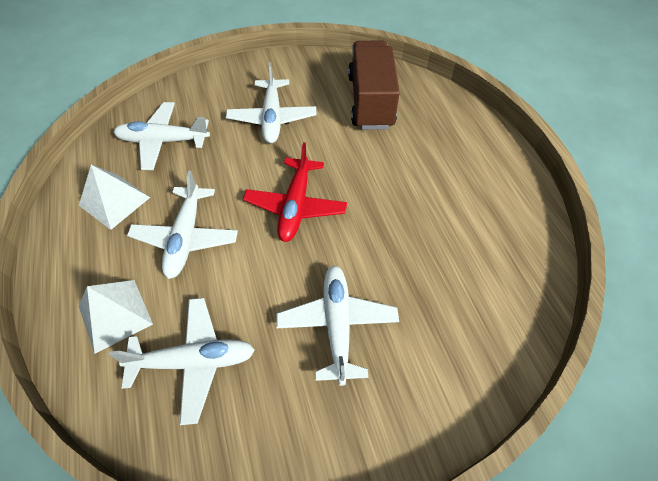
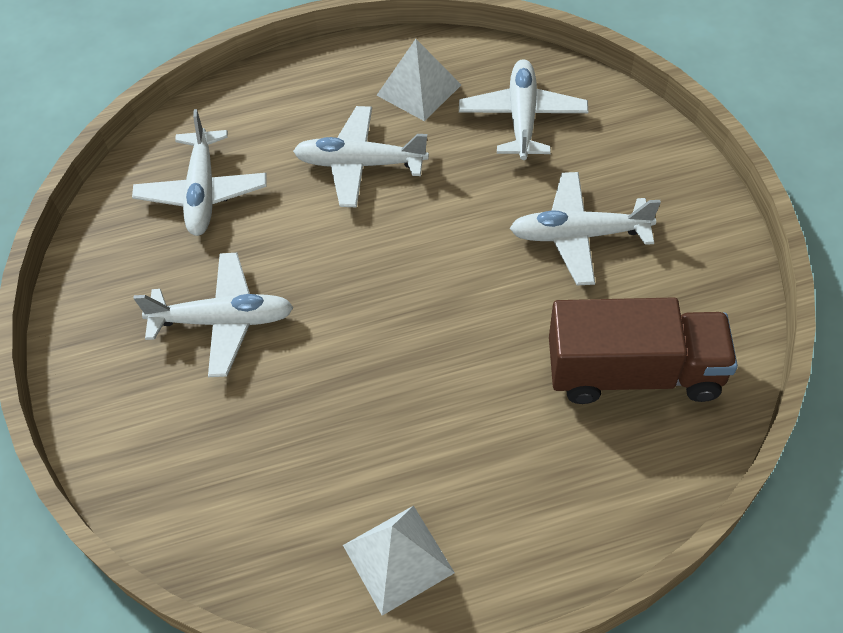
camera: 95 degrees right, 0 degrees up
white pyramid [79,280,153,354] -> white pyramid moved to [343,505,455,616]
red plane [243,142,347,242] -> none

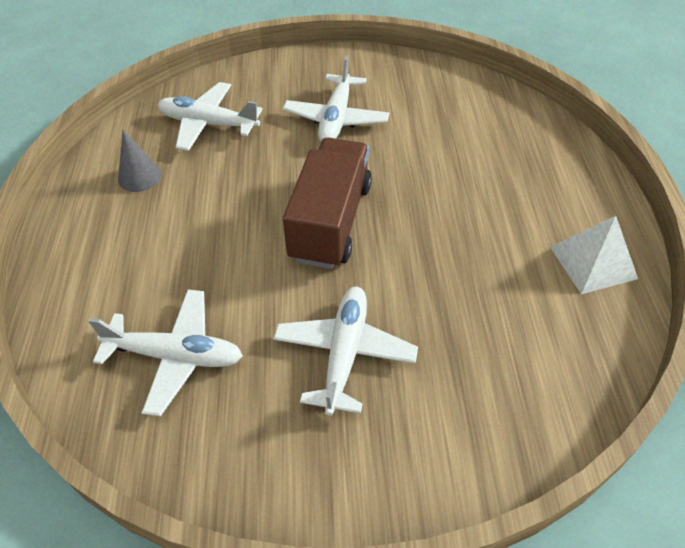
camera: 80 degrees left, 5 degrees down
white plane [293,106,429,208] -> none
white pyramid [377,39,461,121] -> grey cone [118,130,162,192]
brown truck [549,297,738,404] -> brown truck moved to [283,138,372,269]

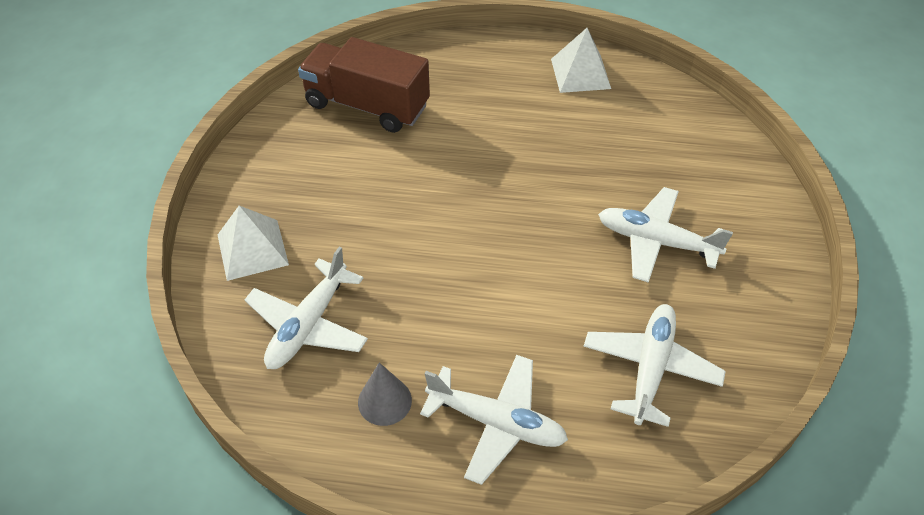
camera: 80 degrees left, 0 degrees up
white plane [283,55,389,142] -> white plane moved to [420,355,568,485]
brown truck [283,138,372,269] -> brown truck moved to [298,37,430,133]
none -> white pyramid [218,206,289,281]

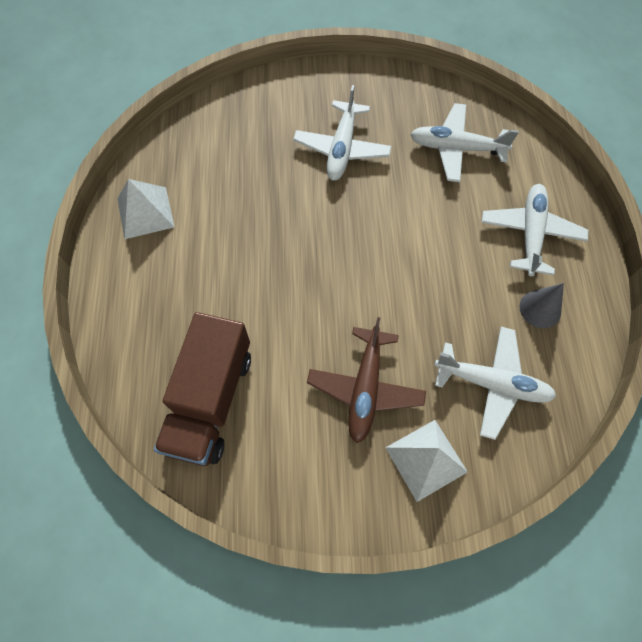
camera: 100 degrees left, 15 degrees up
none -> brown plane [307,317,426,443]

